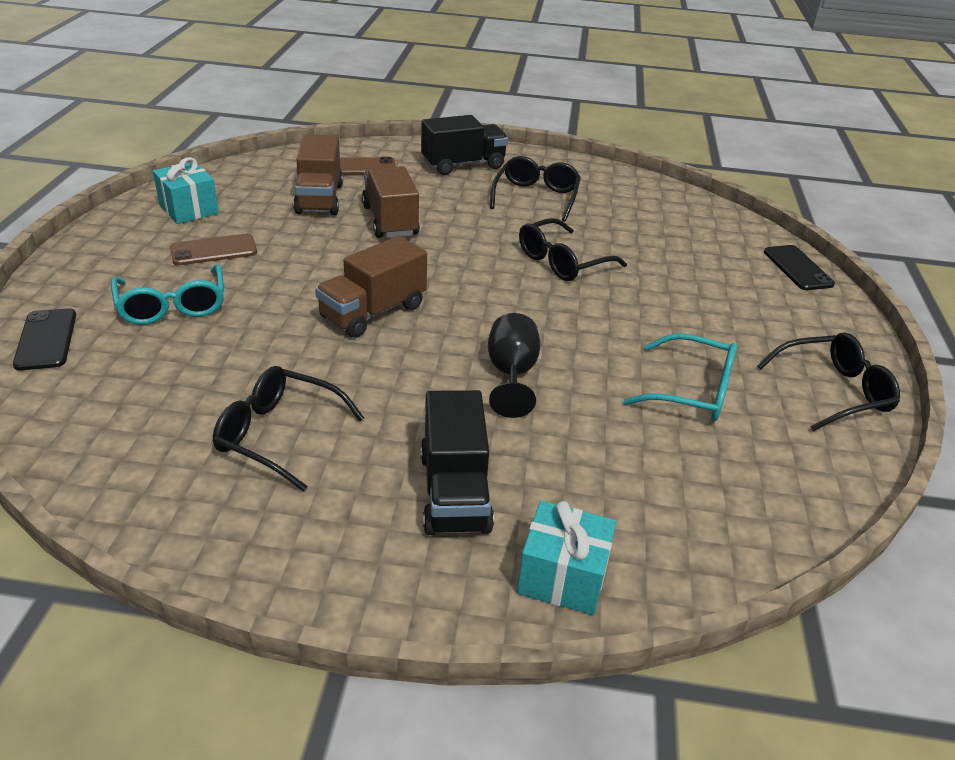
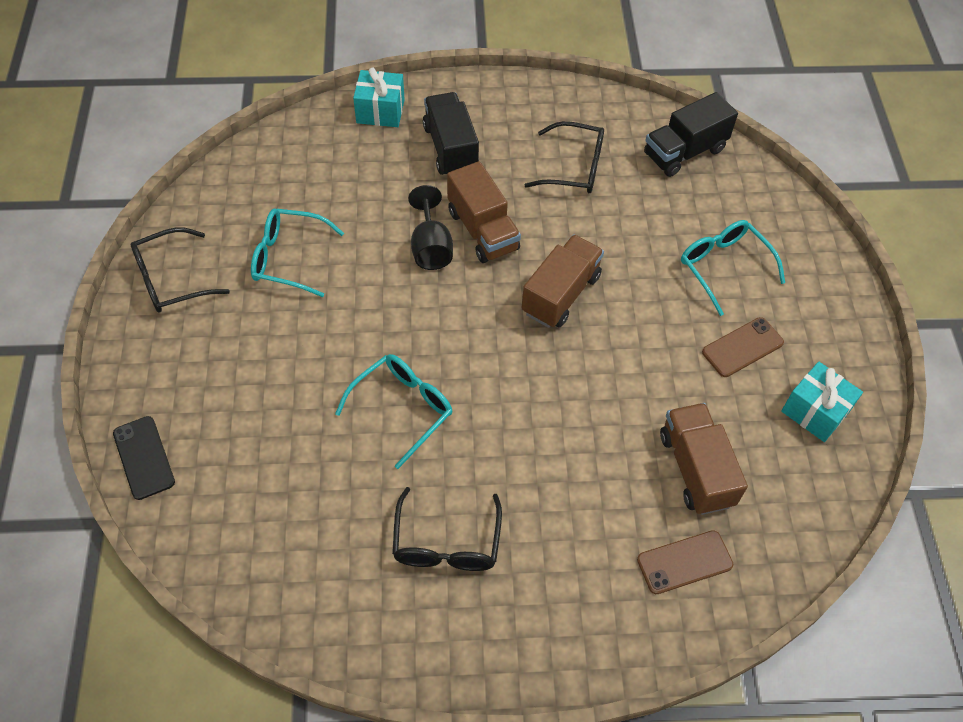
camera: 170 degrees right, 20 degrees up
black phone [13,308,76,371] -> none
brown truck [362,166,420,238] -> brown truck moved to [447,161,521,263]
black truck [421,115,508,175] -> black truck moved to [644,92,738,177]
black glasses [519,218,627,281] -> turquoise glasses [335,354,453,469]

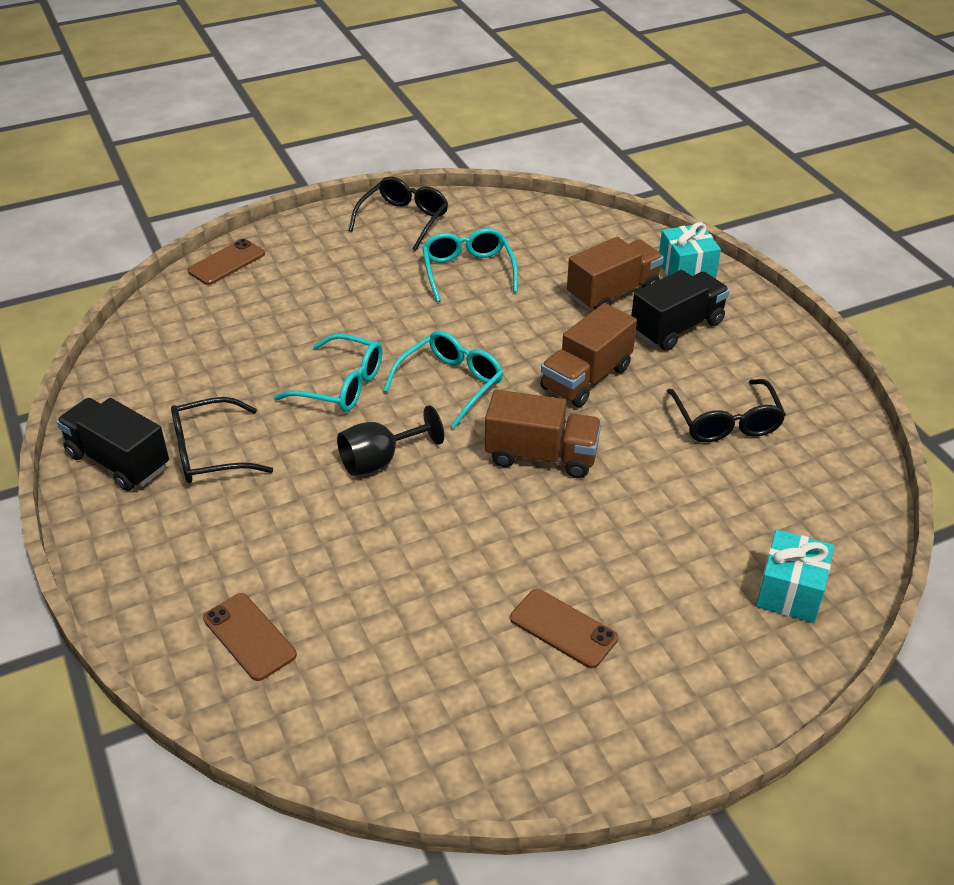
camera: 70 degrees right, 15 degrees down
black phone [113,416,175,500] -> brown phone [188,239,265,285]
black glasses [131,227,230,312] -> black glasses turned 75 degrees clockwise [349,176,448,251]
black goblet [408,185,453,270] -> black goblet moved to [337,405,444,476]
black truck [644,92,738,177] -> black truck moved to [56,398,169,491]
brown truck [660,403,748,515] -> brown truck moved to [567,237,664,310]
turquoise glasses [681,220,785,316] -> turquoise glasses moved to [383,331,503,429]
turquoise gift [781,362,863,442] -> turquoise gift moved to [756,530,834,623]

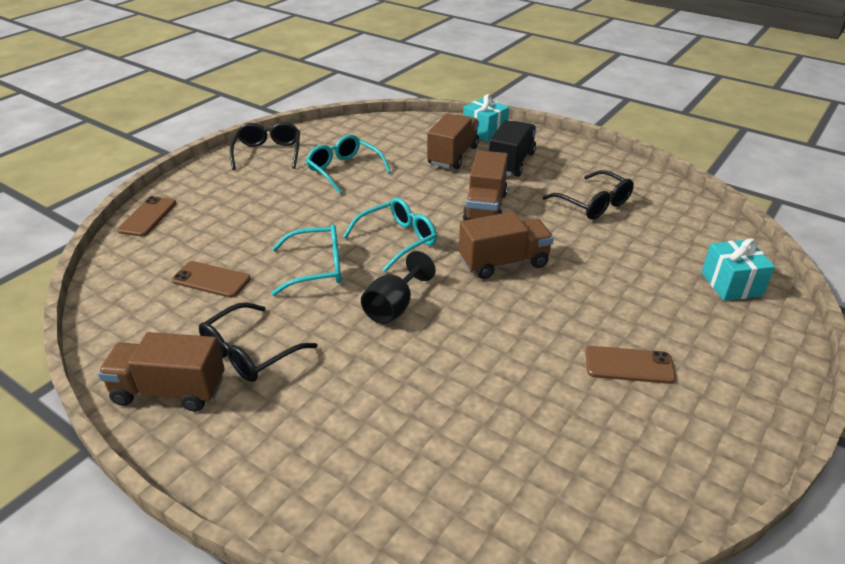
camera: 30 degrees left, 5 degrees down
black truck [56,398,169,491] -> brown truck [98,332,225,412]
brown phone [203,593,297,681] -> brown phone moved to [172,261,251,298]
turquoise glasses [383,331,503,429] -> turquoise glasses turned 45 degrees clockwise [343,198,437,272]

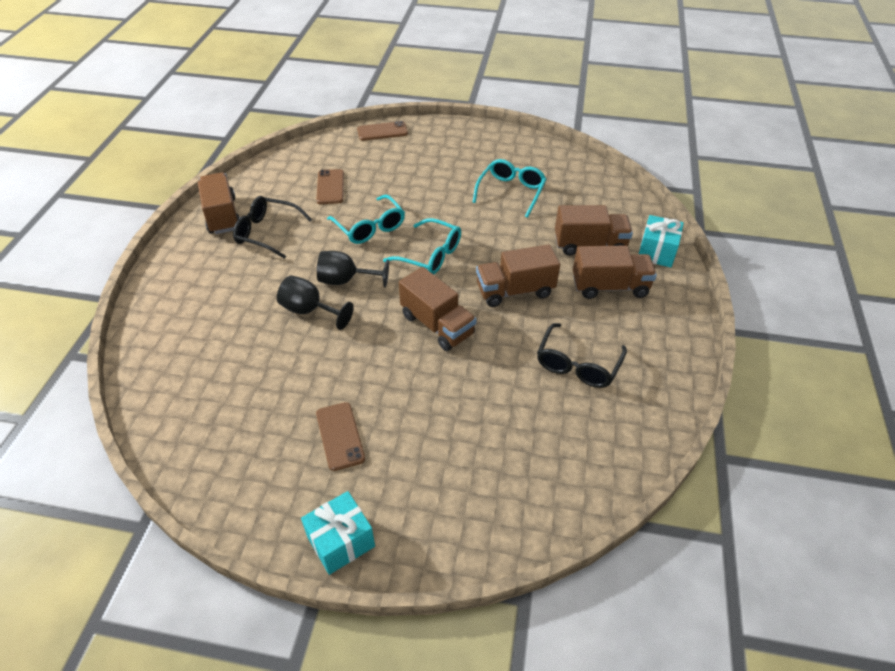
camera: 65 degrees right, 10 degrees up
black glasses [230,122,300,170] -> none
black truck [489,120,537,177] -> brown truck [573,245,657,299]
turquoise gift [701,239,775,301] -> turquoise gift moved to [301,491,375,575]
none -> black goblet [277,275,354,330]

